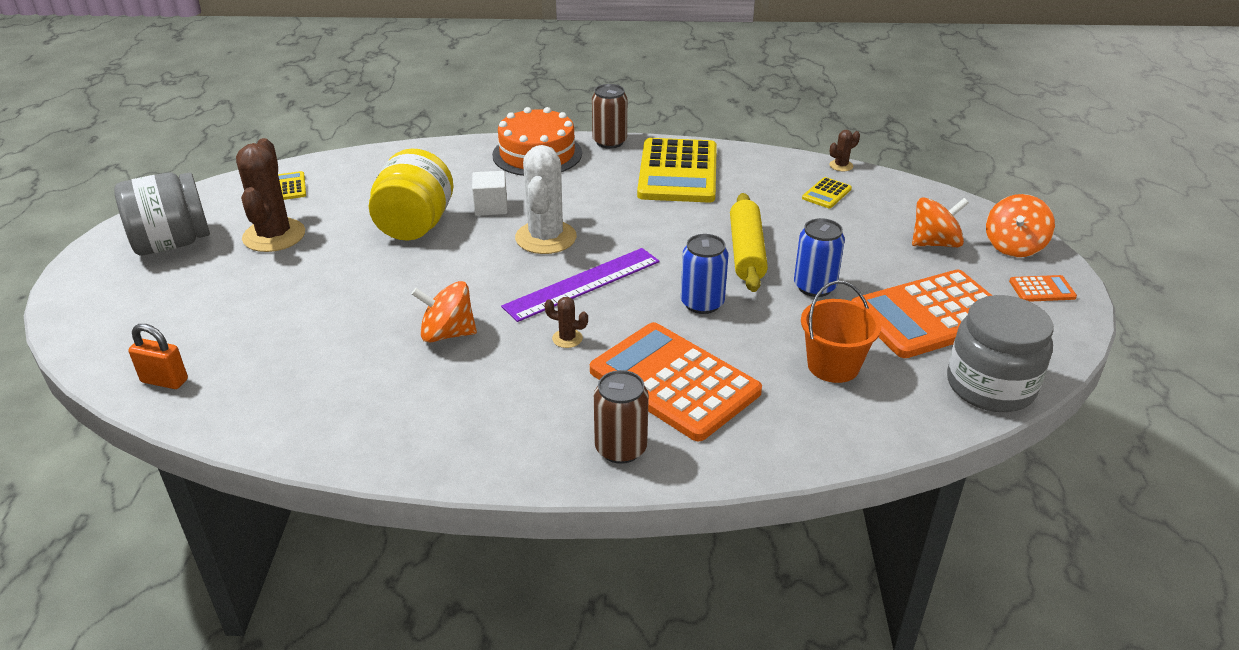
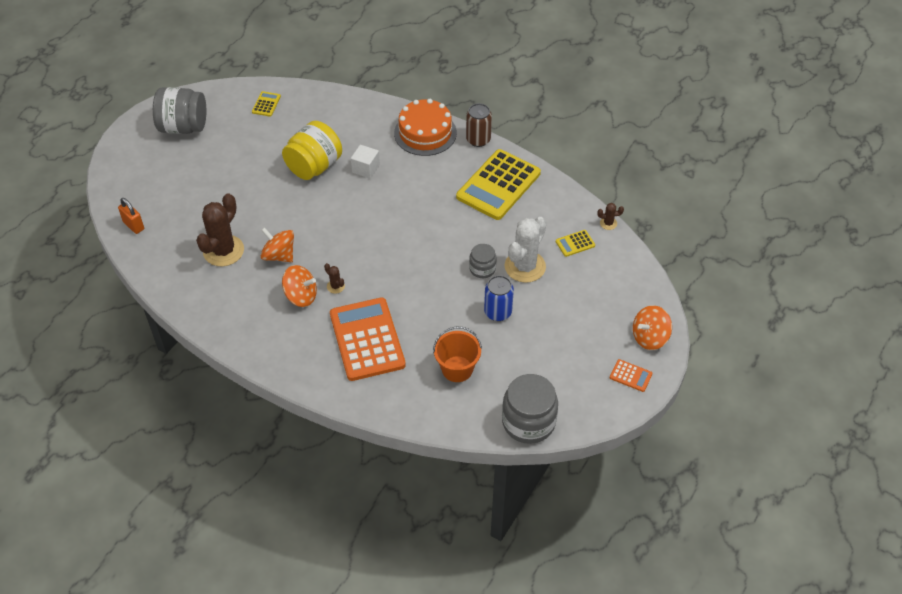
camera: 30 degrees right, 15 degrees up
brown cactus [236,138,305,252] -> brown cactus moved to [196,193,244,266]
purple ruler [501,248,660,322] -> none
white cactus [515,145,577,254] -> white cactus moved to [505,217,547,283]
brown can [594,370,649,464] -> none
blue can [681,234,728,314] -> none
yellow rolling pin [730,193,768,292] -> grey jar [469,244,497,278]
orange calculator [851,269,992,358] -> none
orange spinning top [912,197,969,247] -> orange spinning top moved to [282,265,317,307]

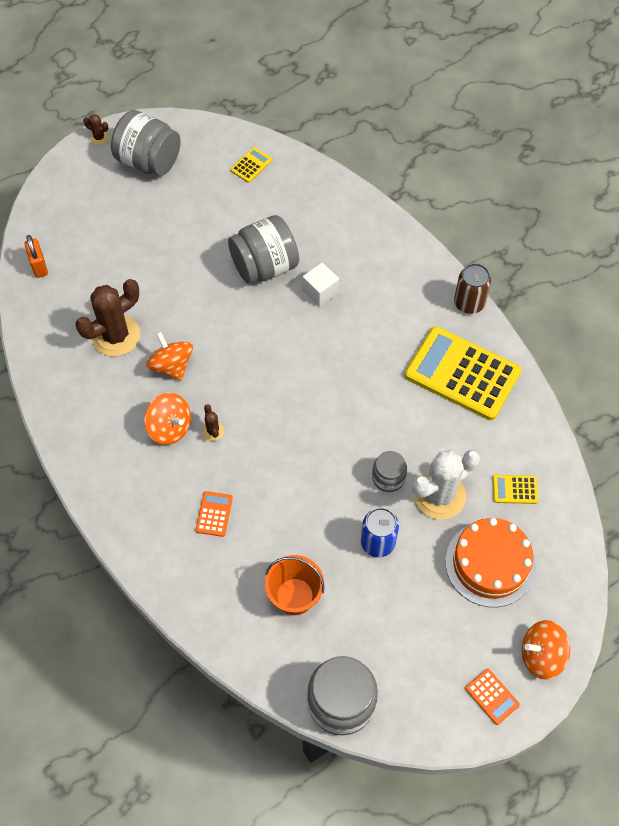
camera: 25 degrees right, 10 degrees up
yellow jar [282,121,342,180] -> grey jar [228,215,299,284]
orange calculator [330,297,406,381] -> orange calculator [196,491,233,537], size x0.42
orange cake [394,99,457,156] -> orange cake moved to [445,518,536,607]
yellow calculator [456,149,541,220] -> yellow calculator turned 60 degrees clockwise [405,326,521,420]
brown cactus [597,203,624,230] -> brown cactus moved to [83,114,109,145]

